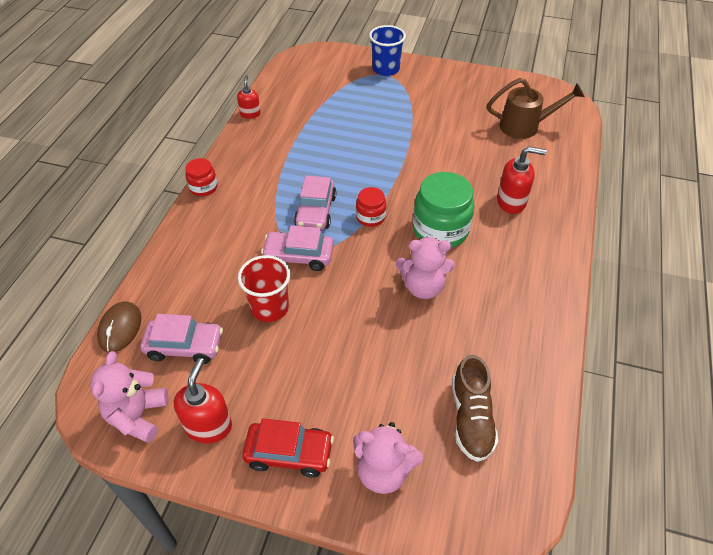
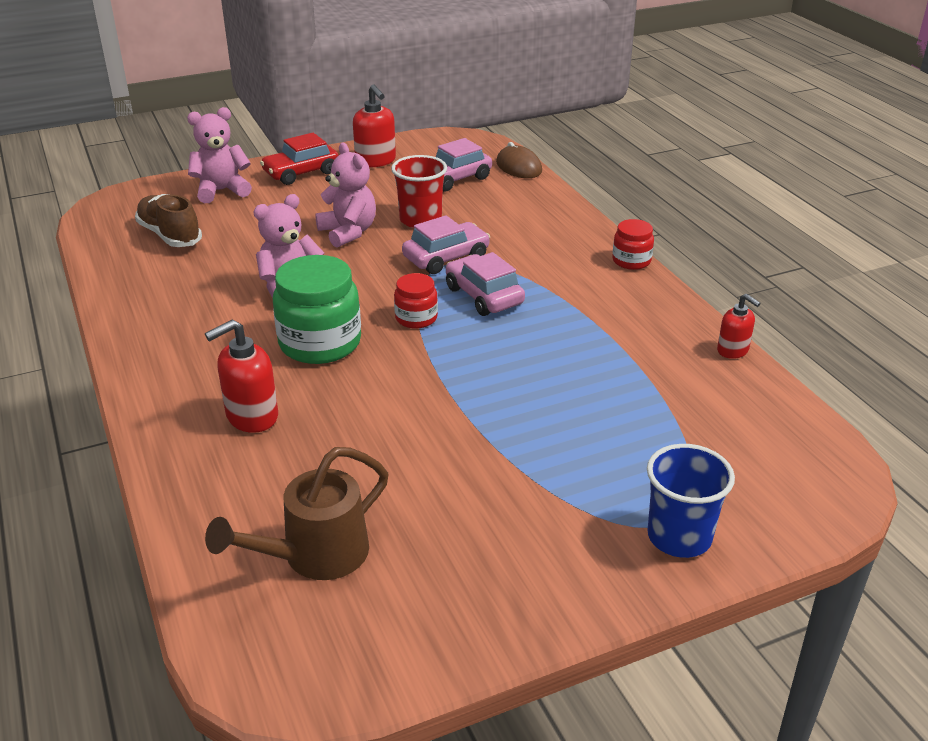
camera: 140 degrees right, 15 degrees down
pink teddy bear [90,351,169,443] -> pink teddy bear moved to [315,142,376,247]

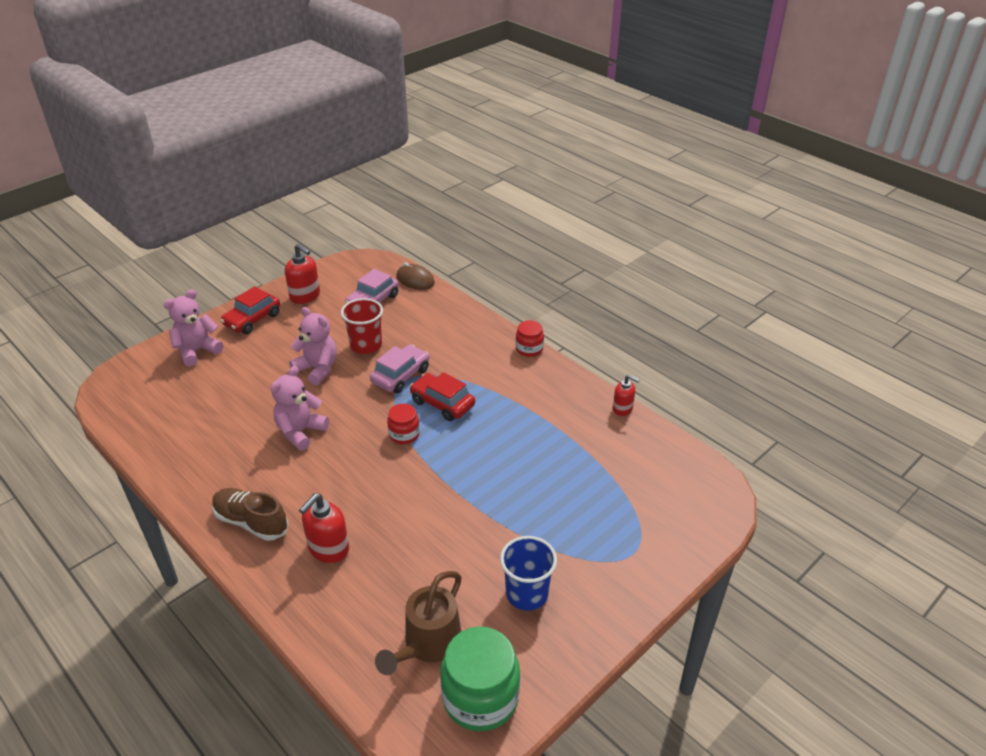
camera: 20 degrees left, 5 degrees up
brown shoe [135,194,202,247] -> brown shoe moved to [212,488,289,541]
green jar [273,255,361,364] -> green jar moved to [440,627,520,731]
pink car [446,252,525,316] -> red car [410,372,475,421]
blue cup [647,444,735,558] -> blue cup moved to [500,536,557,611]

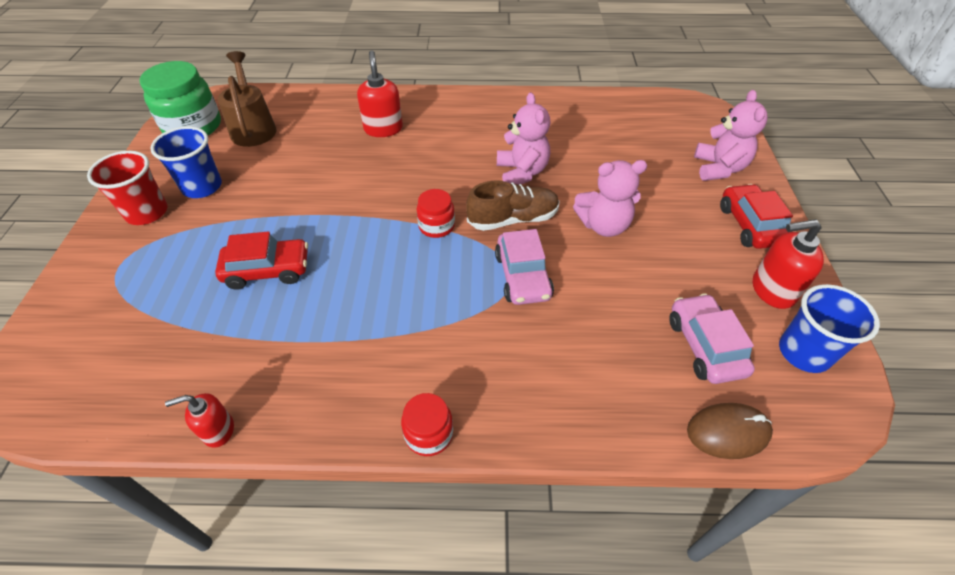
camera: 135 degrees right, 10 degrees up
brown shoe [212,488,289,541] -> brown shoe moved to [466,180,560,231]
red cup [341,298,383,354] -> red cup moved to [87,151,168,225]
red car [410,372,475,421] -> red car moved to [215,231,308,290]
none -> blue cup [779,284,880,373]

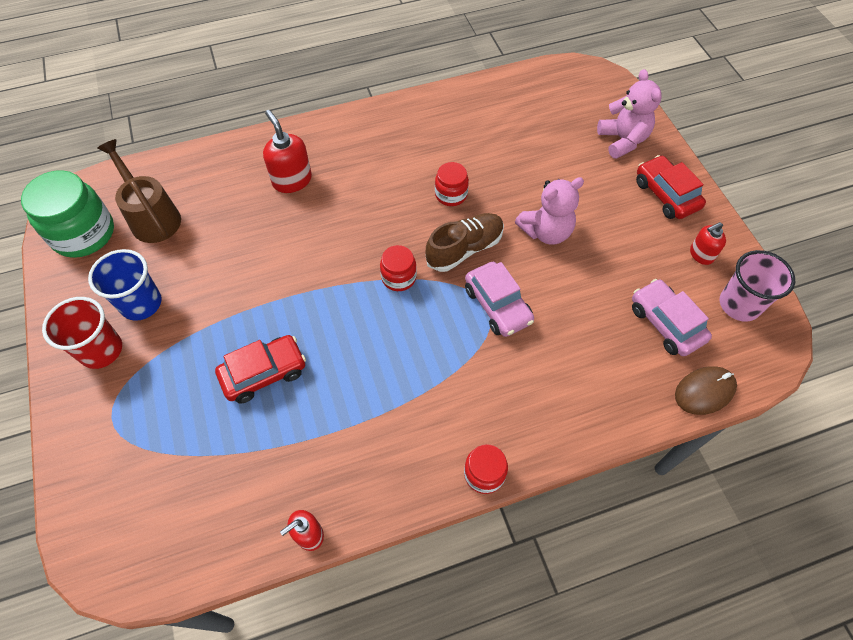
camera: 20 degrees left, 10 degrees up
pink teddy bear [497,92,551,185] -> red jar [435,162,469,206]
red soap dispenser [753,219,824,309] -> red soap dispenser [690,222,726,265], size x0.63
blue cup [779,284,880,373] -> pink cup [720,250,795,322]

